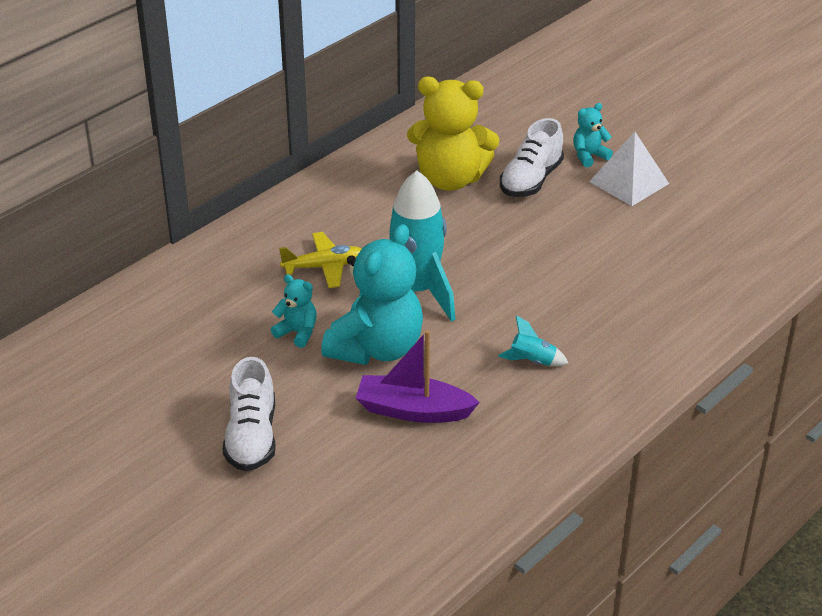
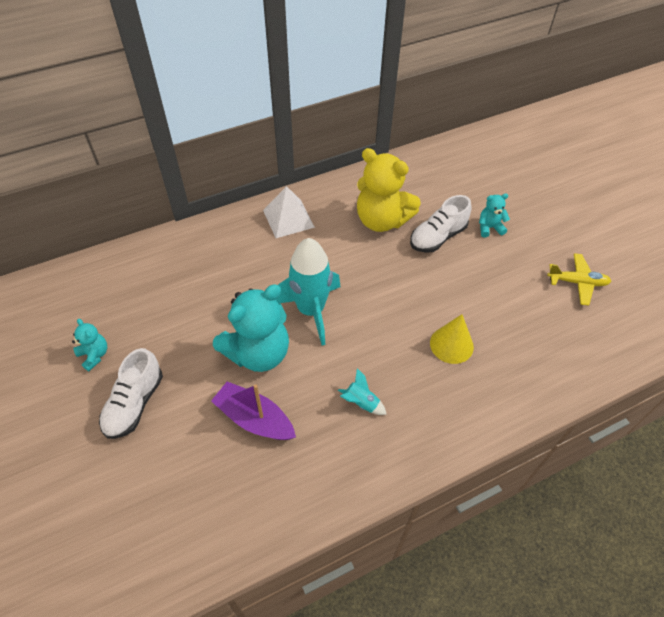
camera: 20 degrees right, 15 degrees up
turquoise teddy bear [271,274,317,348] -> turquoise teddy bear moved to [72,319,107,371]
yellow plane [279,232,361,288] -> yellow plane moved to [547,253,611,306]
white pyramid [589,132,669,206] -> white pyramid moved to [263,186,315,238]
none -> yellow cone [430,314,474,364]

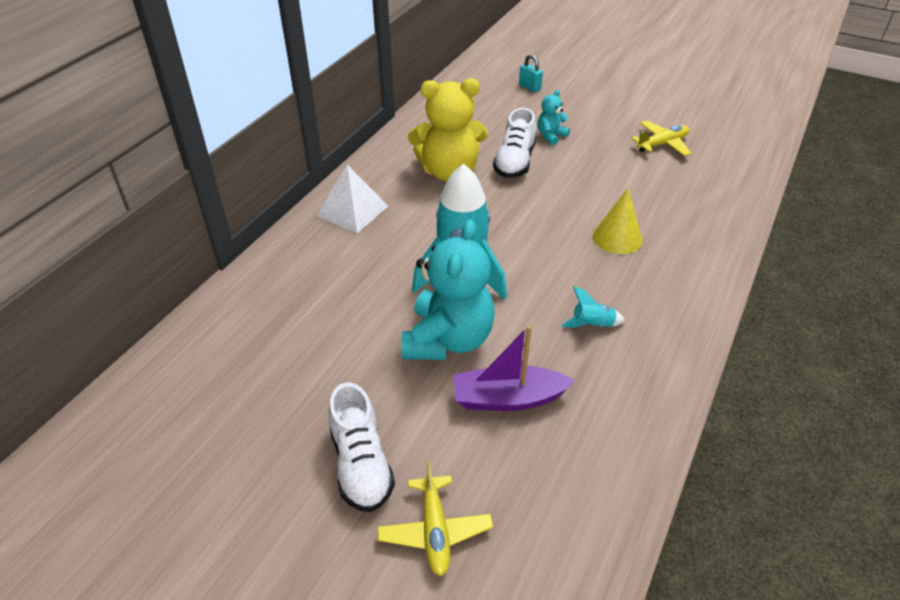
camera: 35 degrees left, 10 degrees down
turquoise teddy bear [72,319,107,371] -> none
none -> yellow plane [377,461,493,576]
none -> turquoise padlock [519,54,543,92]

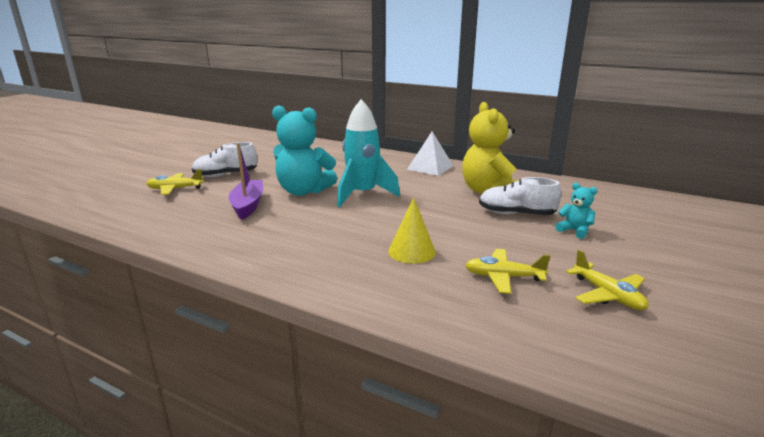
camera: 90 degrees right, 20 degrees down
turquoise padlock [519,54,543,92] -> none
turquoise rocket [561,286,625,328] -> none
none -> yellow plane [465,249,551,294]

